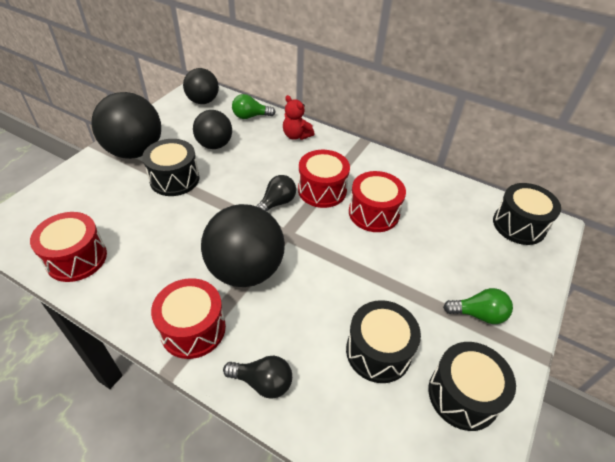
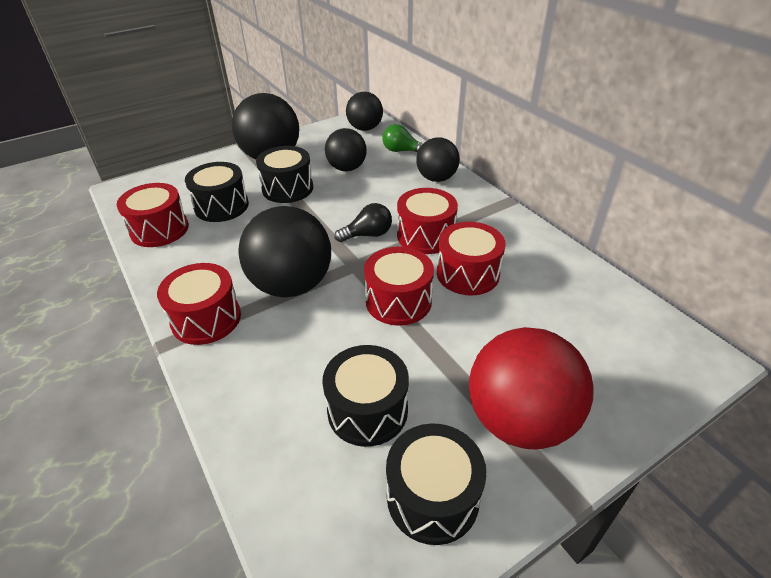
camera: 30 degrees right, 5 degrees down
black light bulb [223,356,292,399] -> none
red teddy bear [283,95,314,140] -> black ball [416,137,460,182]
green light bulb [443,288,513,324] -> red ball [469,327,594,450]
black drum [493,183,561,245] -> black drum moved to [185,162,249,222]
none -> red drum [364,246,434,326]

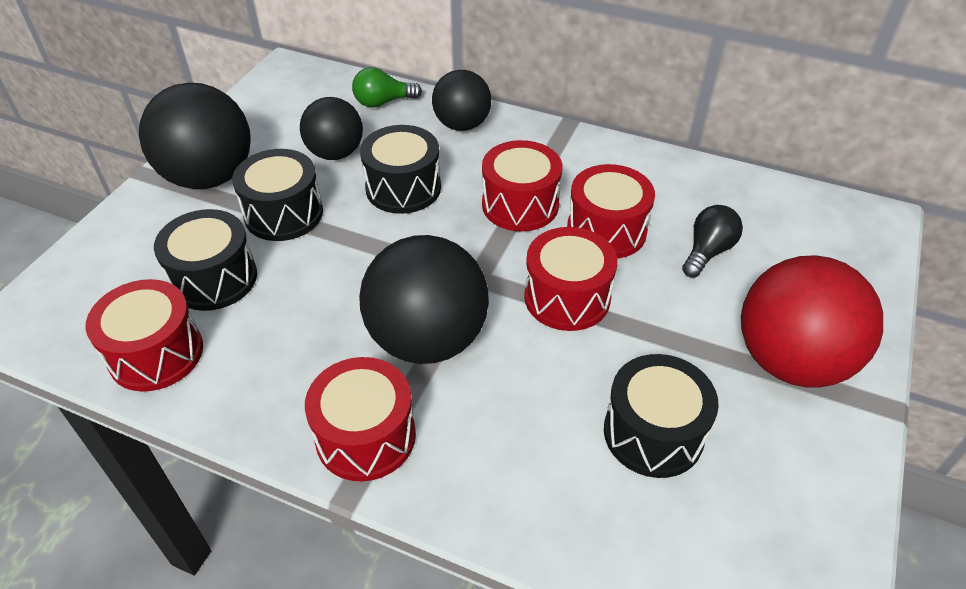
camera: 35 degrees left, 5 degrees up
black light bulb [334,203,392,242] -> black light bulb moved to [682,205,743,277]
black ball [346,92,383,131] -> none
black drum [386,423,487,545] -> black drum moved to [360,125,441,214]

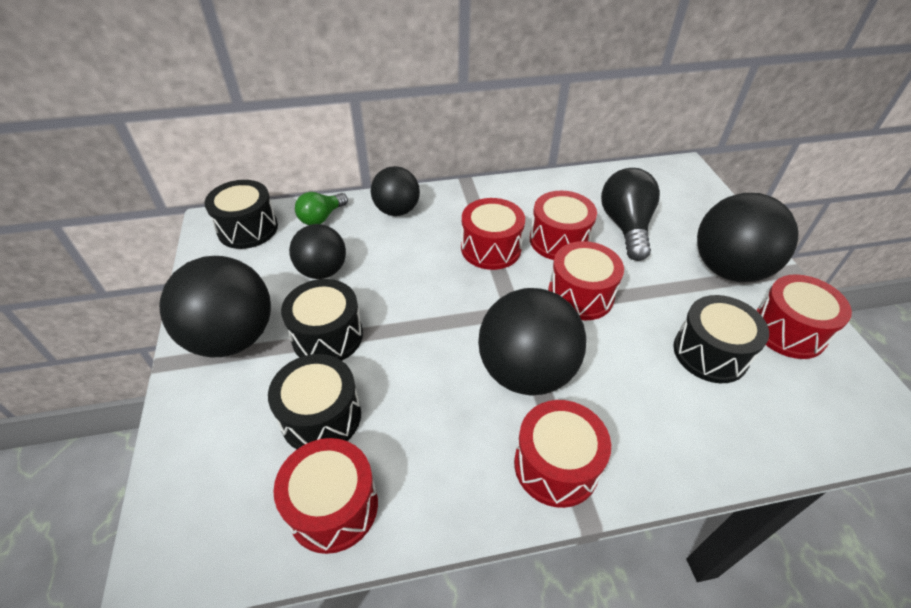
camera: 35 degrees left, 0 degrees up
black drum [360,125,441,214] -> black drum moved to [204,180,278,249]
black light bulb [682,205,743,277] -> black light bulb [601,168,660,261], size x1.66
red ball [741,255,883,387] -> black ball [697,193,798,282]
none -> red drum [756,274,852,359]

